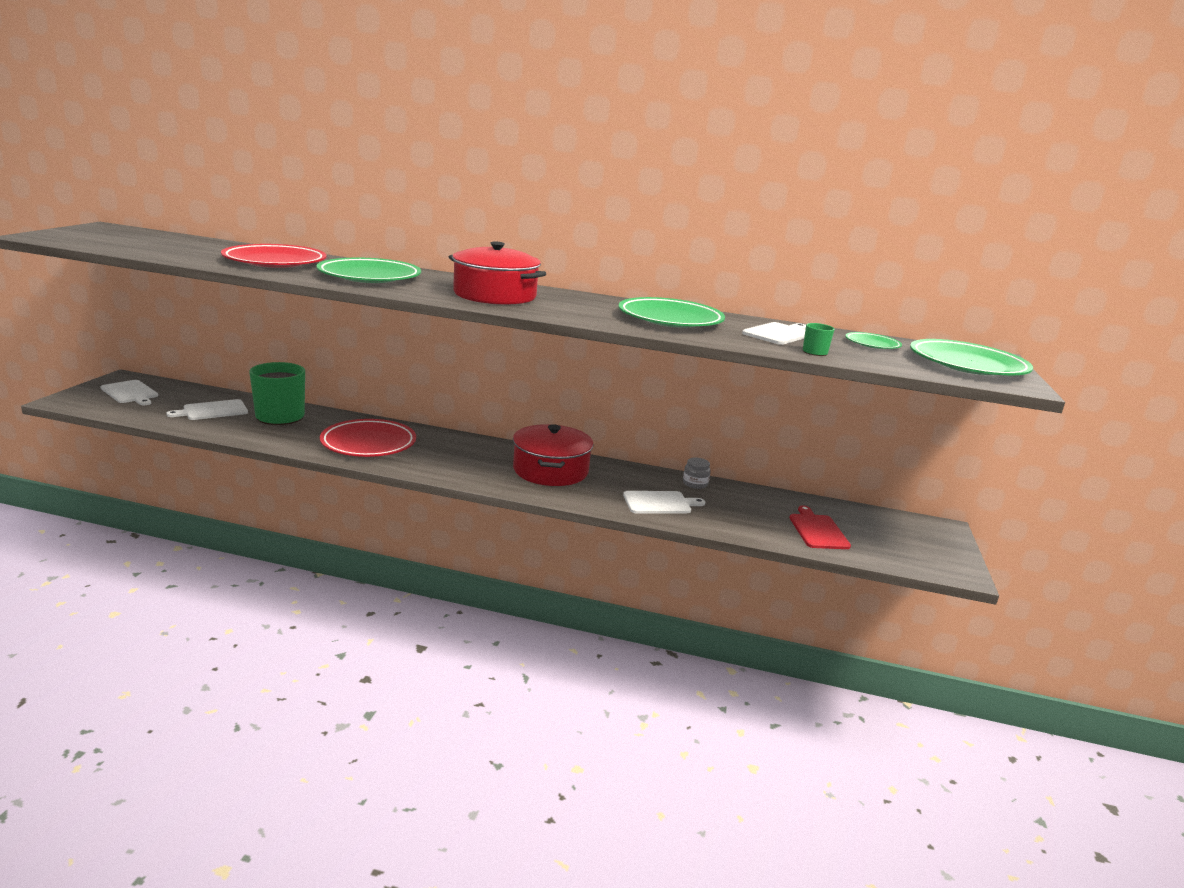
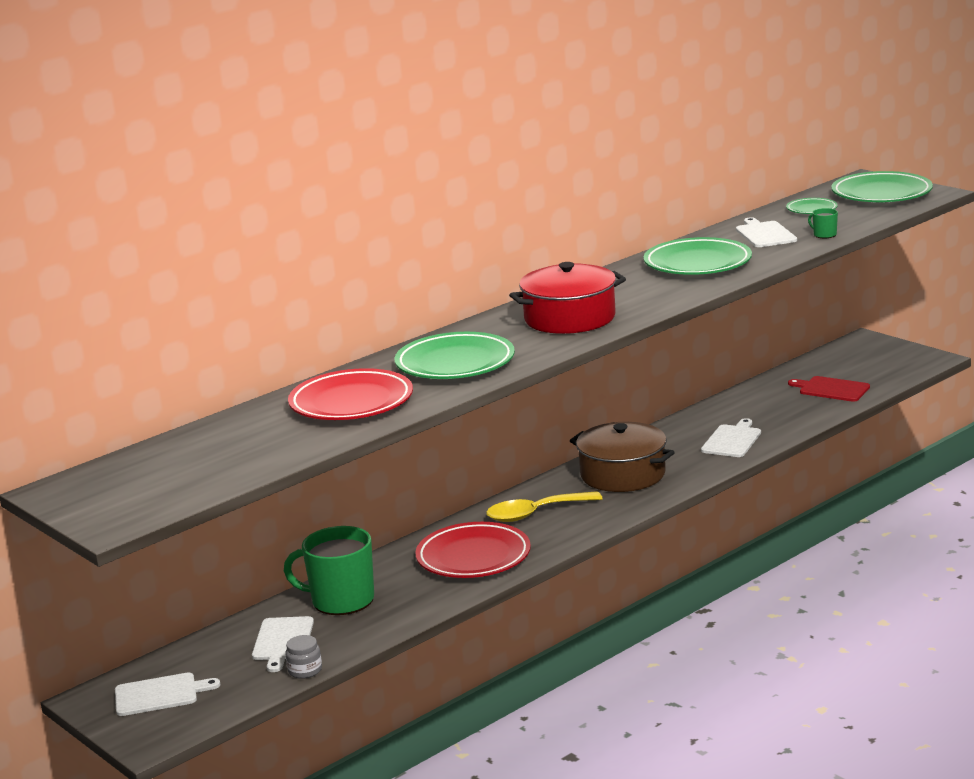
camera: 50 degrees left, 0 degrees up
red pot [513,424,594,486] -> brown pot [570,422,675,492]
grey jar [683,458,710,489] -> grey jar moved to [285,635,322,679]
none -> yellow spoon [486,491,603,522]

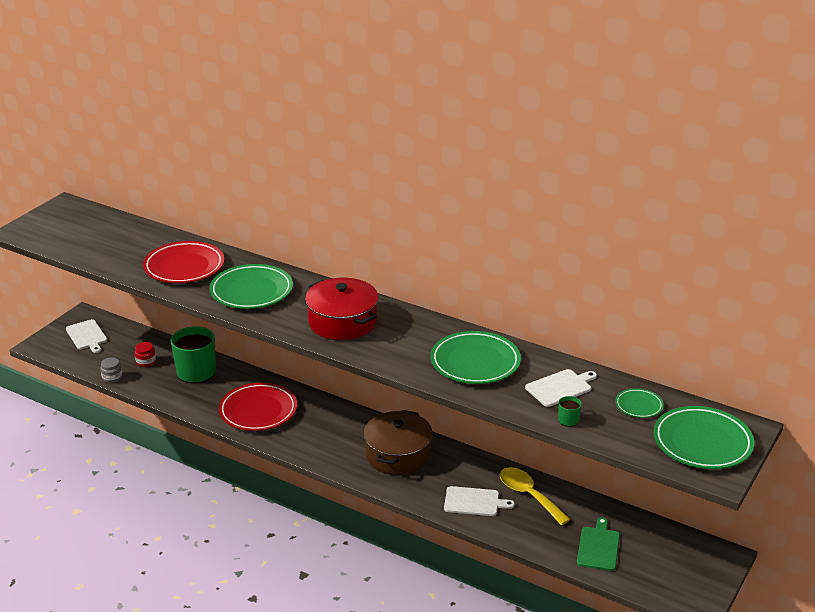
camera: 70 degrees right, 10 degrees up
white cutting board [252,616,314,672] -> red jar [134,342,156,367]
yellow spoon [486,491,603,522] -> yellow spoon moved to [500,467,571,525]
red cutting board [788,376,870,402] -> green cutting board [577,517,620,571]

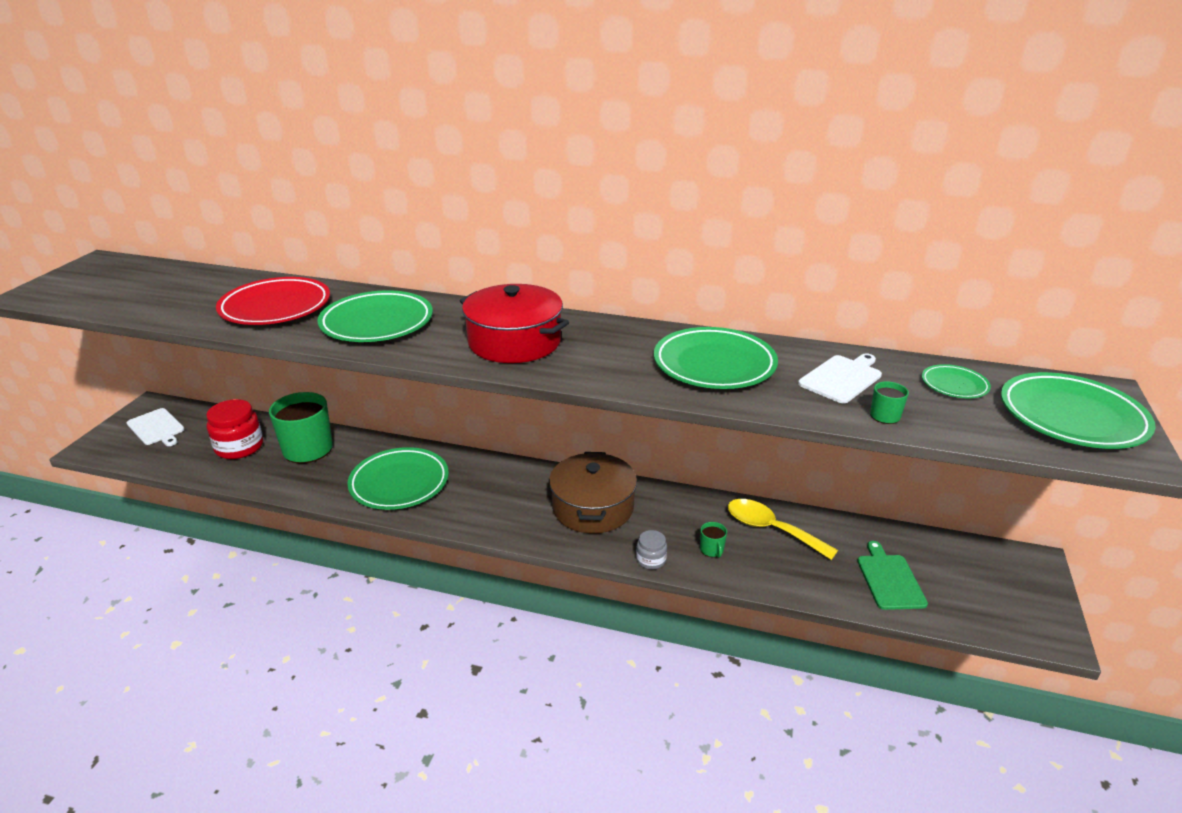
camera: 15 degrees left, 0 degrees up
grey jar [100,357,123,383] -> grey jar moved to [636,530,667,569]
red jar [134,342,156,367] -> red jar [206,399,263,459], size x1.87
red plate [219,382,297,431] -> green plate [347,447,449,510]
white cutting board [444,486,515,516] -> green mug [700,522,727,558]

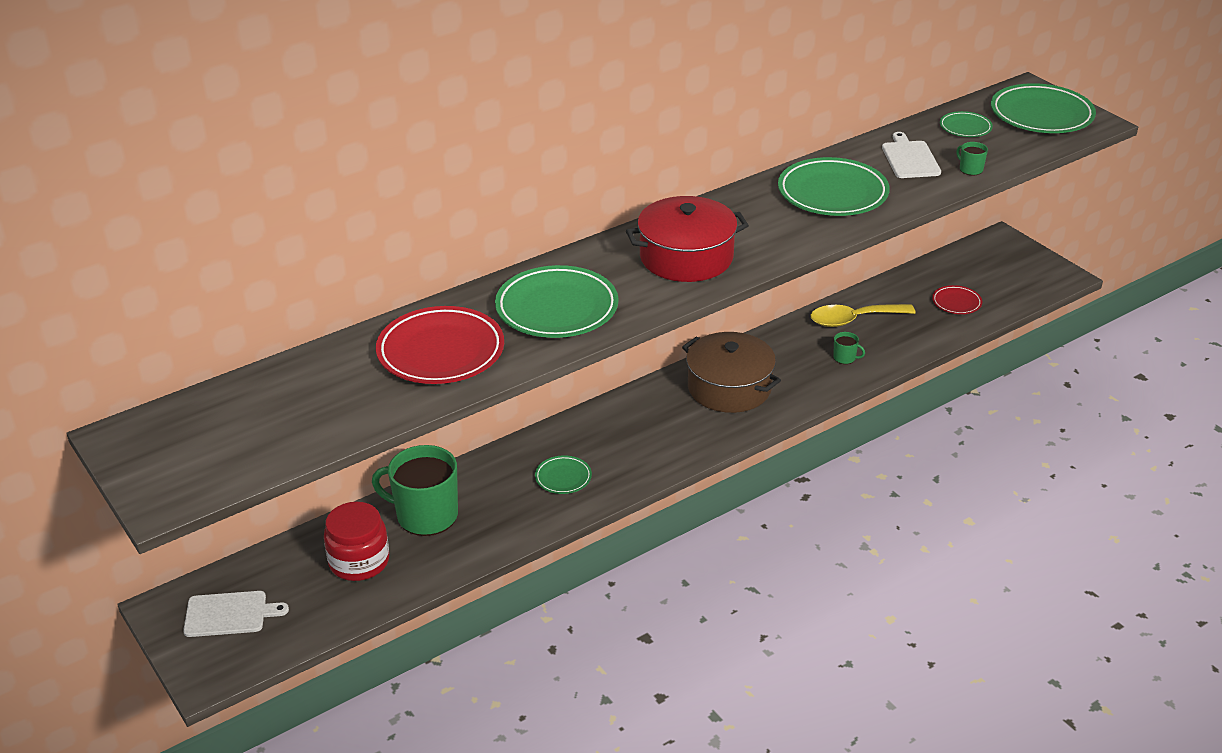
camera: 50 degrees left, 5 degrees up
green plate [347,447,449,510] -> green plate [535,455,592,494], size x0.50
grey jar [636,530,667,569] -> none
green cutting board [857,541,928,610] -> red plate [932,285,982,314]

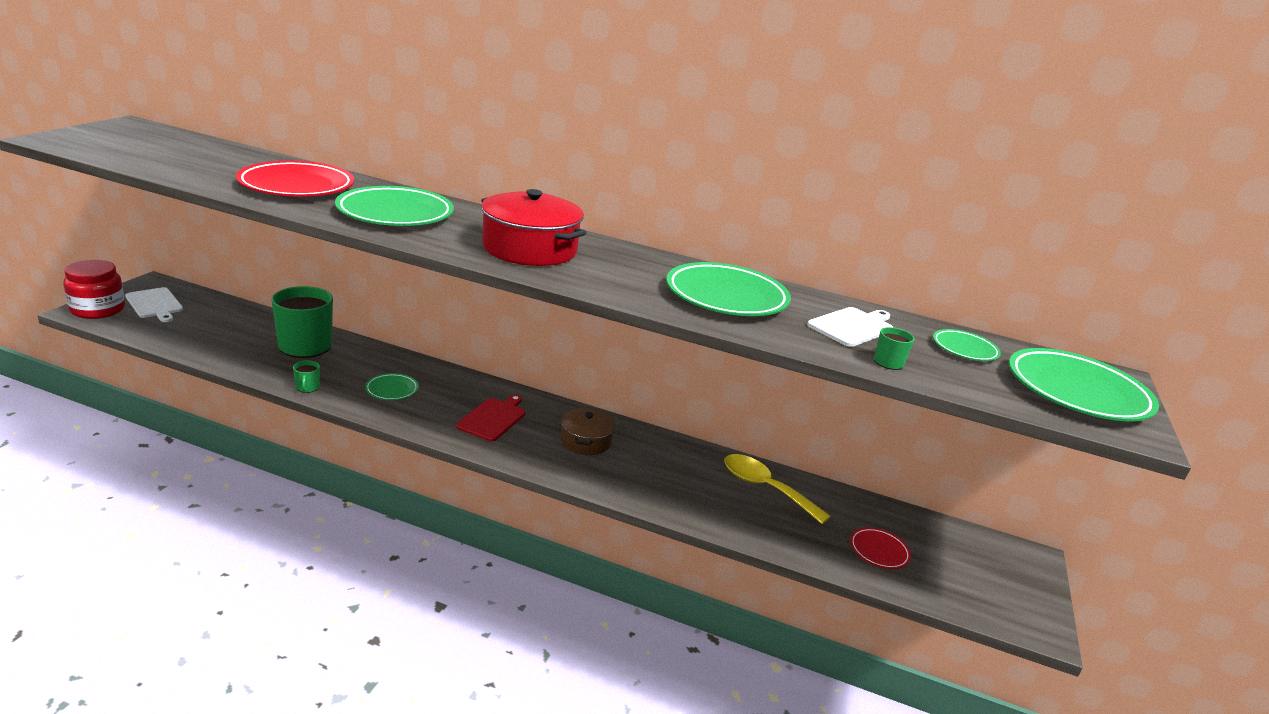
camera: 50 degrees right, 10 degrees down
red jar [324,502,389,581] -> red jar moved to [63,260,125,319]
brown pot [682,332,781,413] -> brown pot [561,407,615,455], size x0.60
green mug [833,332,865,364] -> green mug moved to [293,360,320,393]
none -> red cutting board [456,395,525,441]

